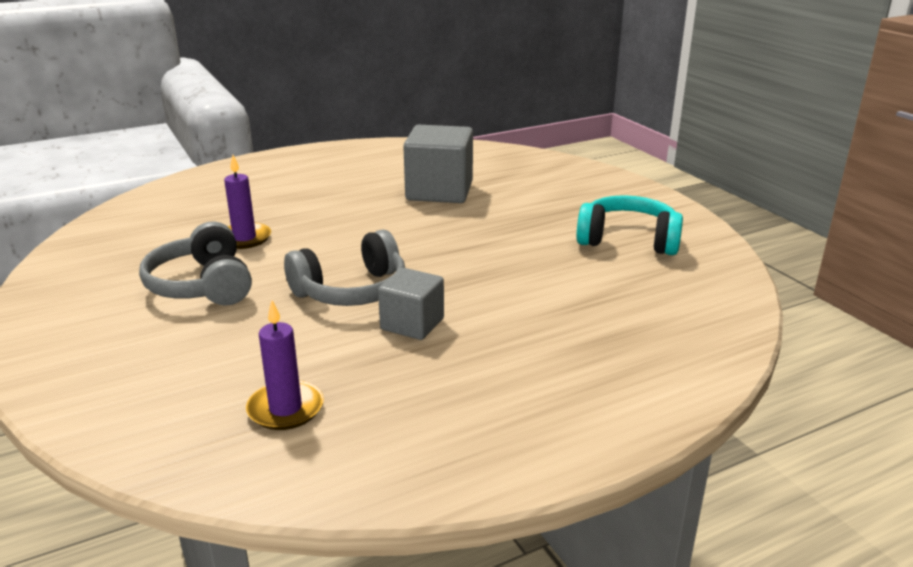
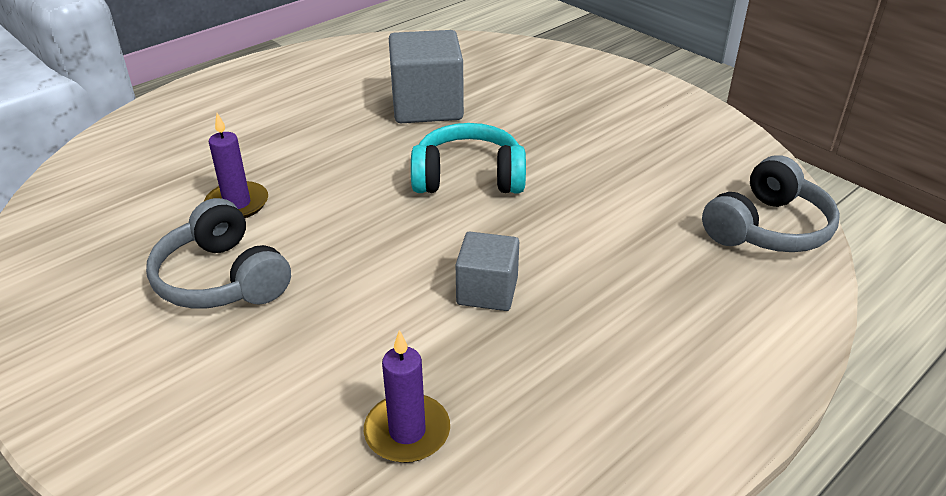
camera: 15 degrees left, 10 degrees up
grey headphones [284,230,405,306] -> grey headphones moved to [702,155,840,252]
turquoise headphones [576,195,683,255] -> turquoise headphones moved to [411,123,526,193]

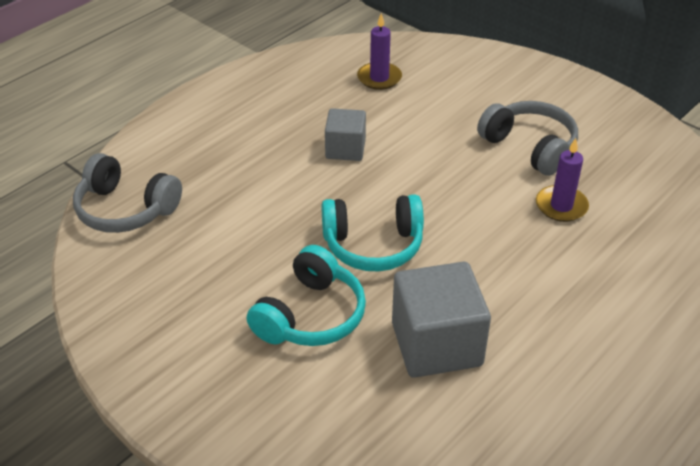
camera: 175 degrees right, 5 degrees up
grey headphones [702,155,840,252] -> grey headphones turned 105 degrees counterclockwise [73,153,182,233]
none -> turquoise headphones [247,245,366,346]

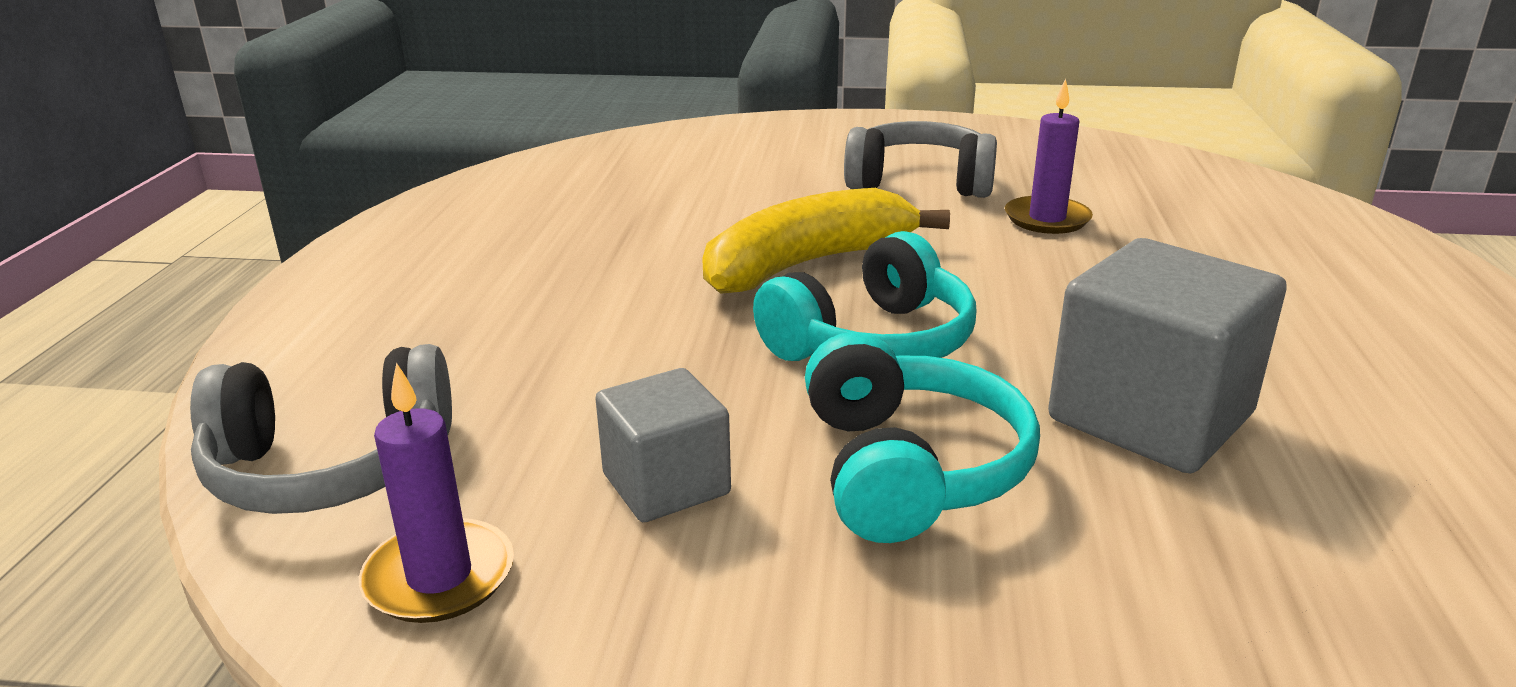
camera: 35 degrees left, 15 degrees down
grey cube [325,108,366,161] -> grey cube moved to [595,368,731,522]
purple candle [357,13,402,90] -> purple candle moved to [359,362,514,623]
none -> yellow banana [702,188,950,294]

